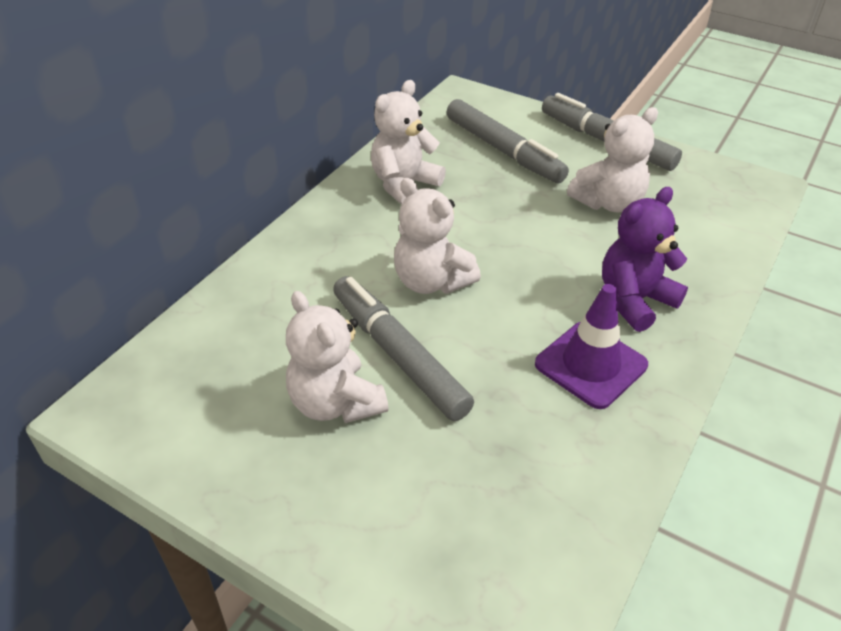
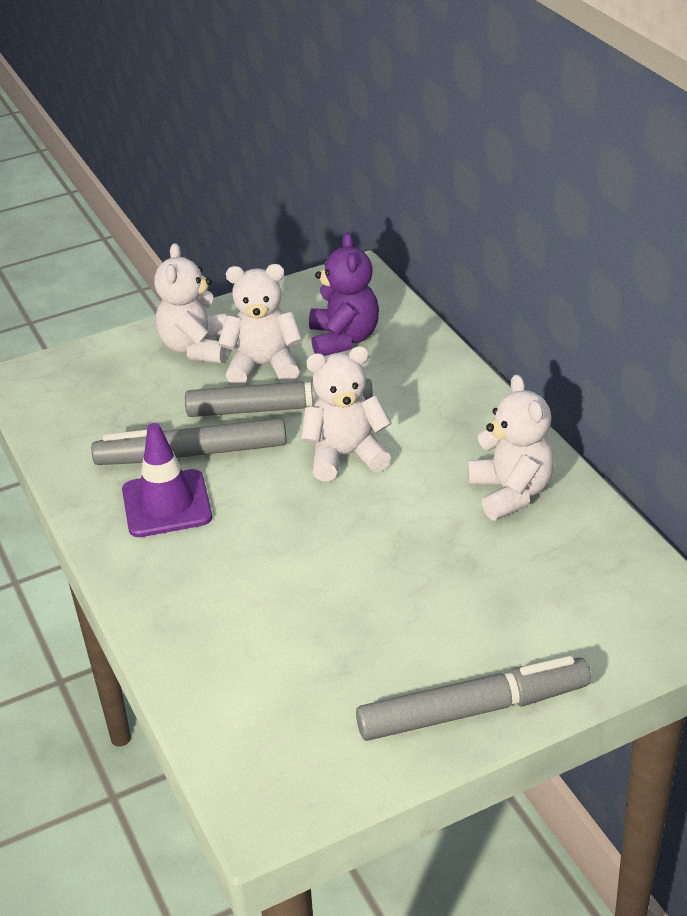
camera: 125 degrees right, 5 degrees down
grey marker [447,99,569,183] -> grey marker moved to [91,418,287,465]
white teddy bear [567,107,658,213] -> white teddy bear moved to [154,243,227,363]
purple teddy bear [602,187,688,332] -> purple teddy bear moved to [309,233,379,356]

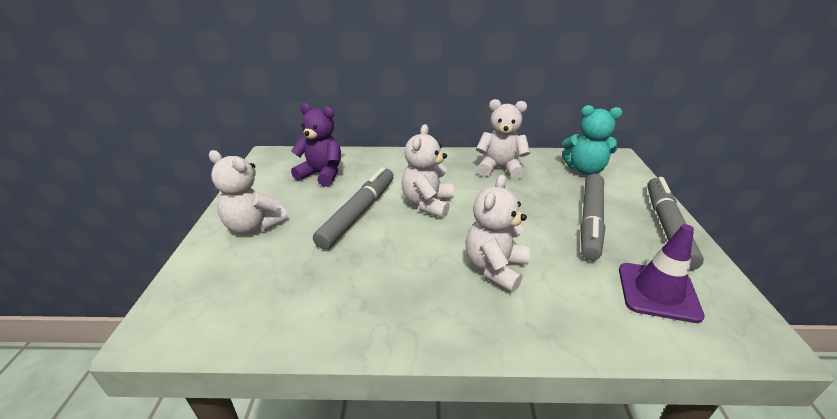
camera: 65 degrees left, 5 degrees down
grey marker [91,418,287,465] -> grey marker moved to [580,174,605,261]
purple traffic cone [122,423,212,537] -> purple traffic cone moved to [619,224,705,323]
white teddy bear [218,264,303,386] -> white teddy bear moved to [465,175,530,292]
none -> turquoise teddy bear [562,105,622,175]

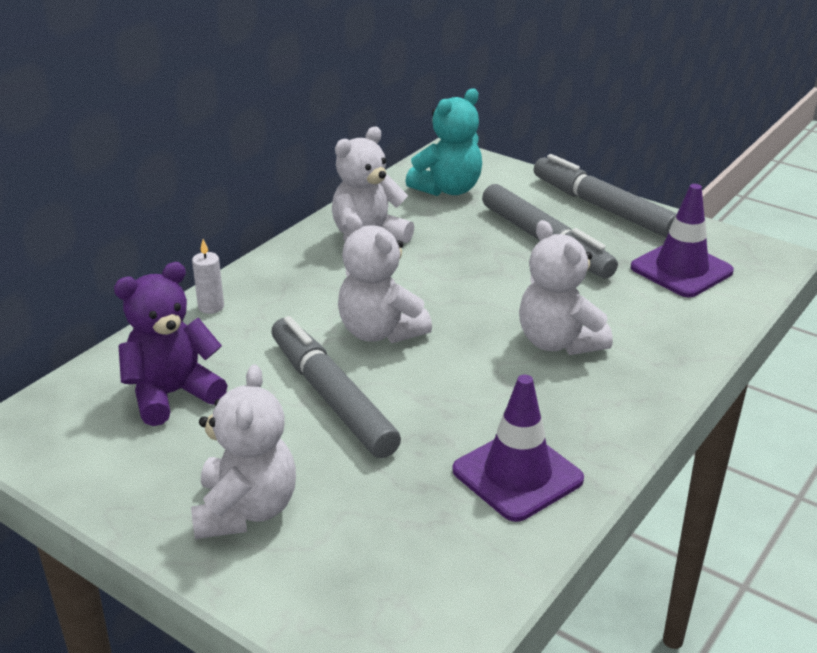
camera: 55 degrees left, 0 degrees up
white teddy bear [209,150,288,234] -> white teddy bear turned 60 degrees counterclockwise [191,365,296,539]
none -> white candle [192,239,224,314]
none -> purple traffic cone [452,375,584,522]

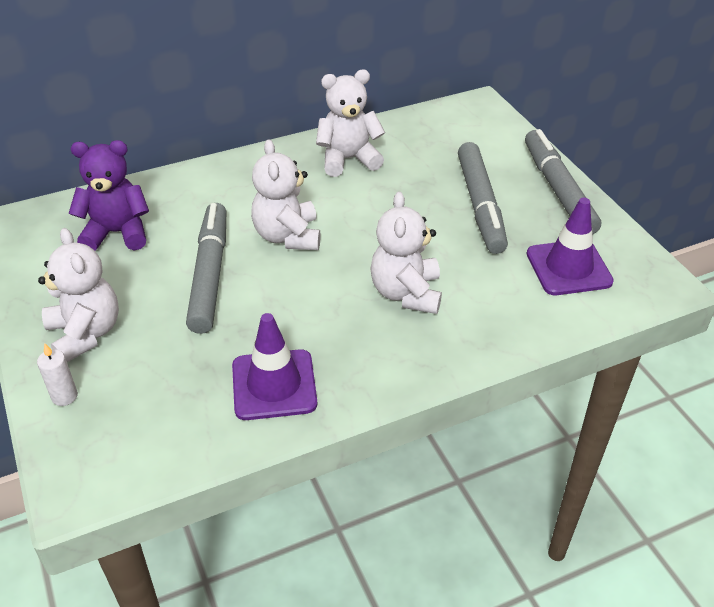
camera: 30 degrees right, 10 degrees up
white teddy bear [191,365,296,539] -> white teddy bear turned 60 degrees counterclockwise [38,228,119,362]
white candle [192,239,224,314] -> white candle moved to [37,343,78,406]
turquoise teddy bear [406,89,482,196] -> none

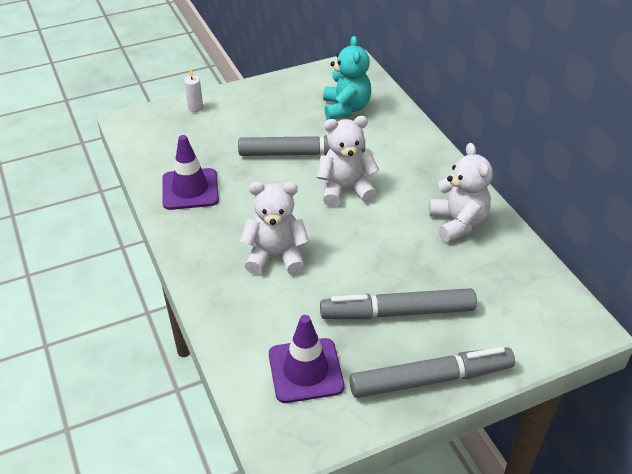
camera: 90 degrees right, 0 degrees up
white teddy bear [38,228,119,362] -> none
purple teddy bear [68,140,149,251] -> turquoise teddy bear [323,36,371,120]

